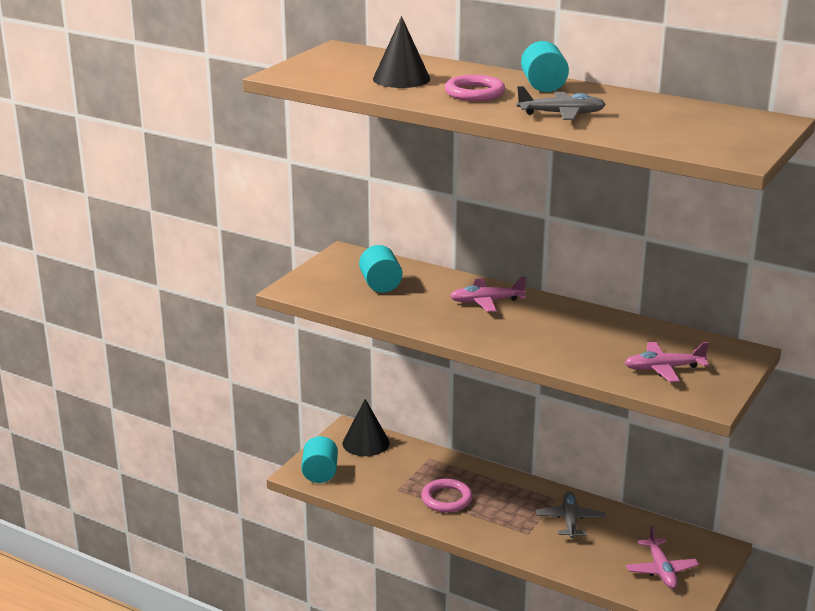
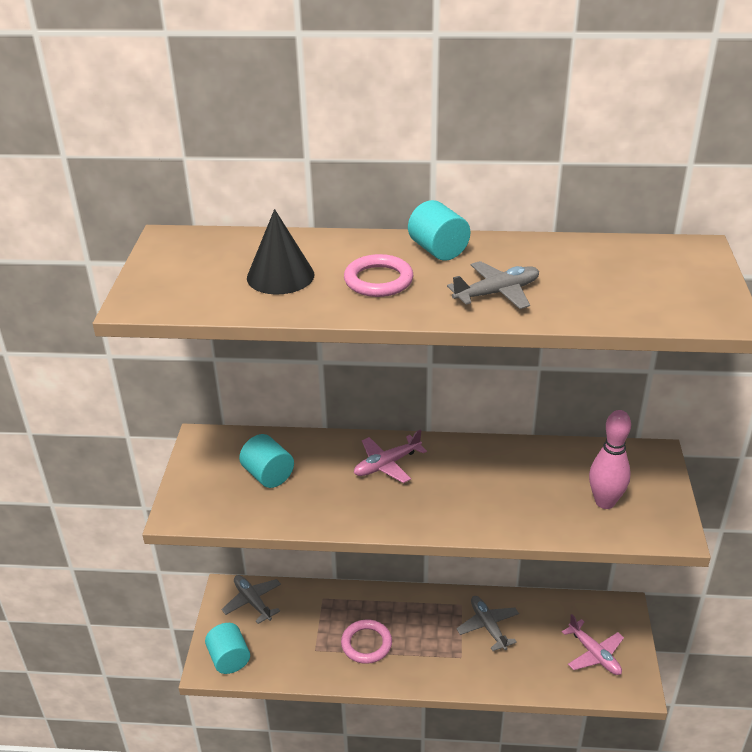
camera: 25 degrees left, 10 degrees up
black cone [343,399,389,456] -> grey plane [222,575,281,624]
pink plane [625,342,709,382] -> pink bowling pin [589,410,631,509]

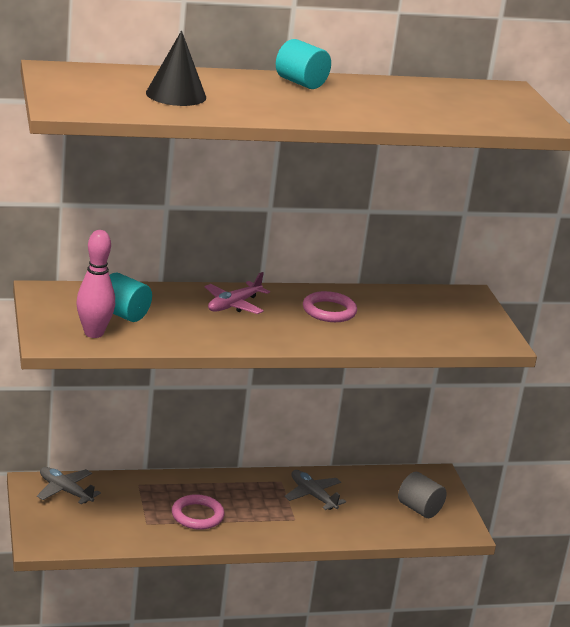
camera: 20 degrees left, 10 degrees down
turquoise cylinder [205,623,250,674] -> none
pink ring [344,254,413,297] -> pink ring moved to [303,291,357,322]
grey plane [447,261,539,309] -> none
pink plane [562,614,624,675] -> grey cylinder [398,472,447,518]
pink bowling pin [589,410,631,509] -> pink bowling pin moved to [76,230,115,338]

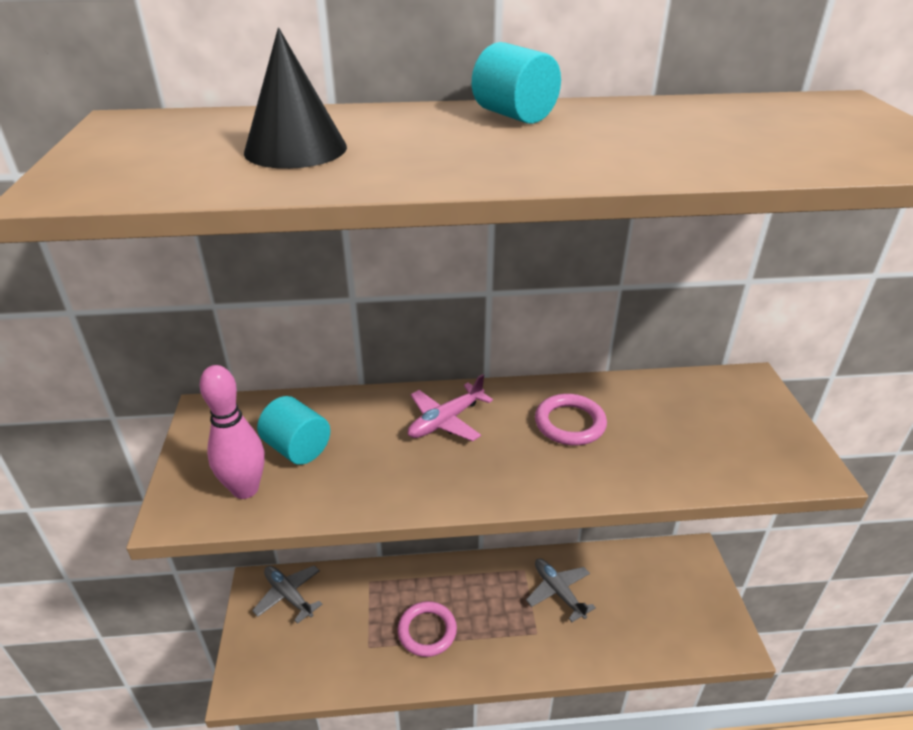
camera: 10 degrees right, 10 degrees up
grey cylinder [398,472,447,518] -> none

